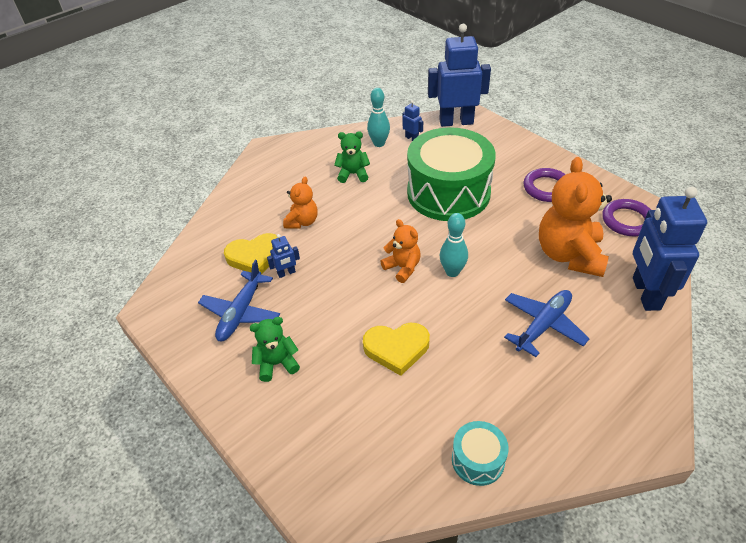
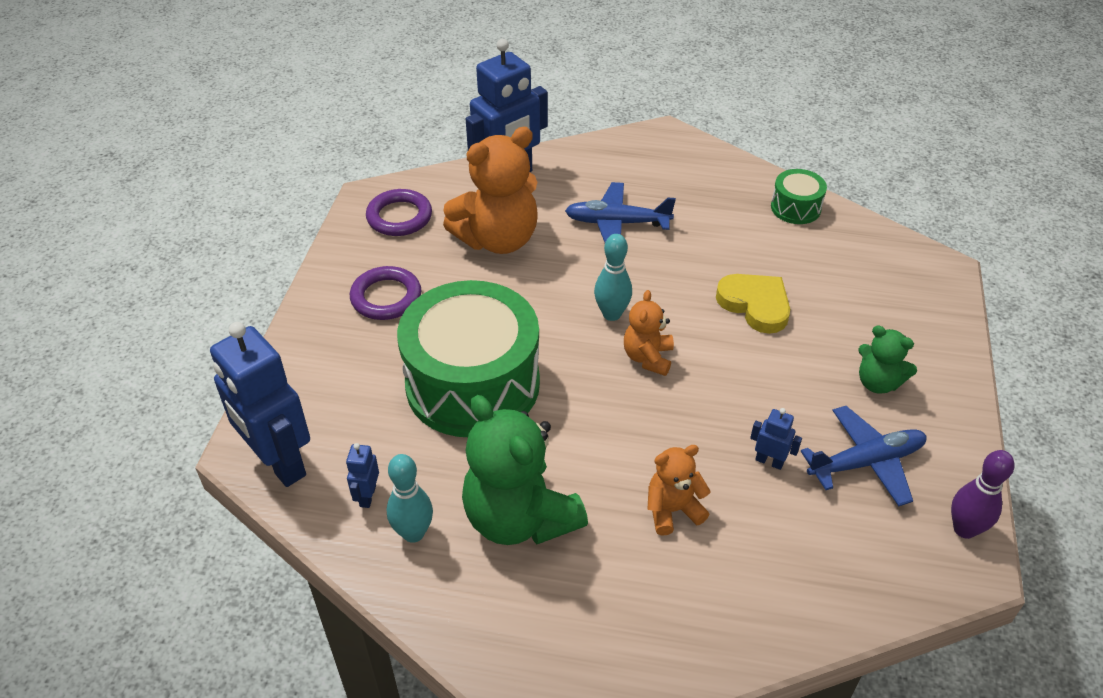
camera: 130 degrees left, 0 degrees up
yellow heart [224,233,277,274] -> none
green teddy bear [334,132,370,183] -> green teddy bear [462,395,588,545], size x1.91
turquoise drum [452,421,509,486] -> green drum [771,169,827,224]
none -> purple bowling pin [951,450,1014,539]

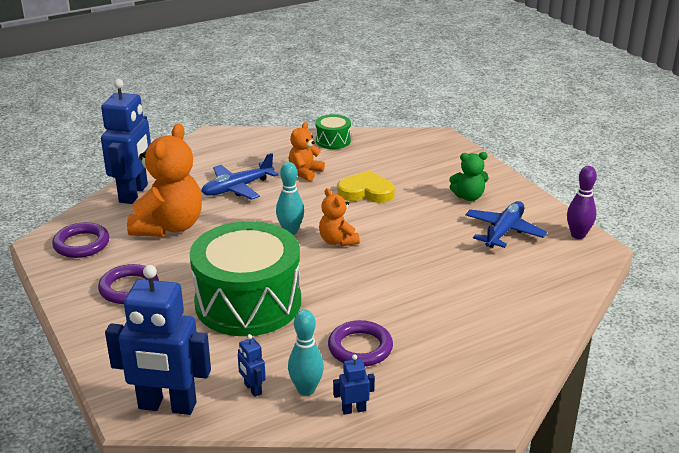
camera: 40 degrees left, 15 degrees down
green teddy bear [462,395,588,545] -> purple ring [328,320,393,367]
orange teddy bear [647,445,711,536] -> orange teddy bear moved to [289,122,325,181]
blue robot [750,408,802,470] -> blue robot moved to [333,354,375,415]

